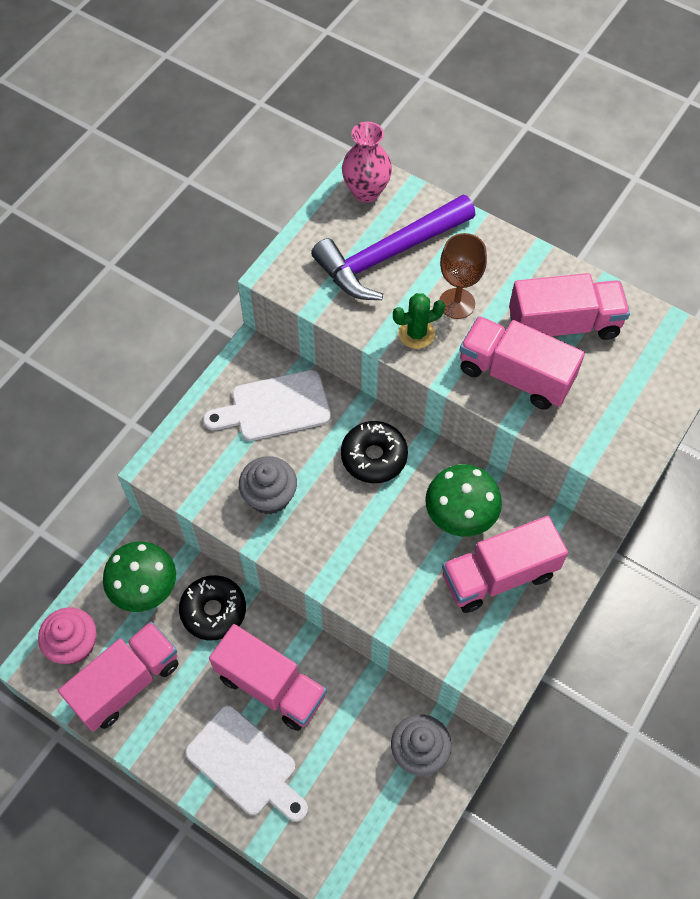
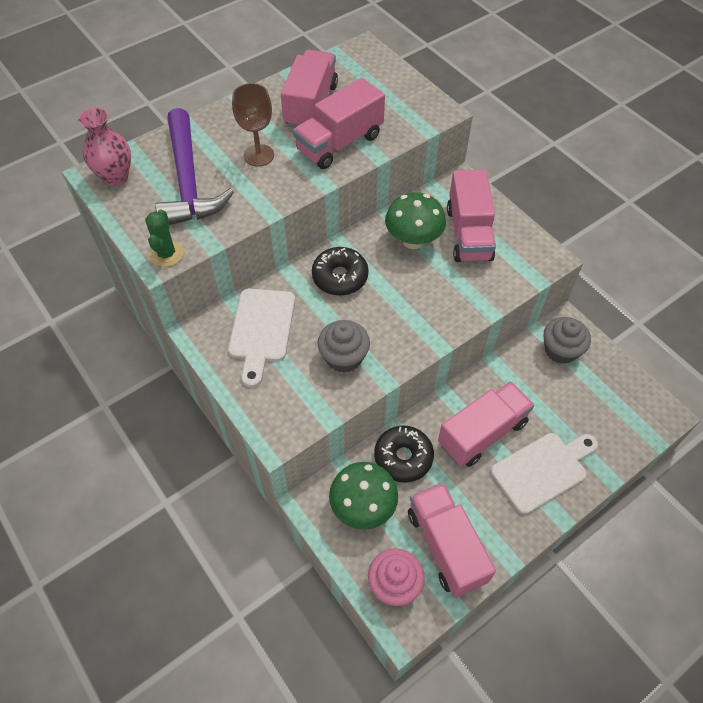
camera: 70 degrees left, 5 degrees down
green cactus [393,293,445,349] -> green cactus moved to [145,209,183,267]

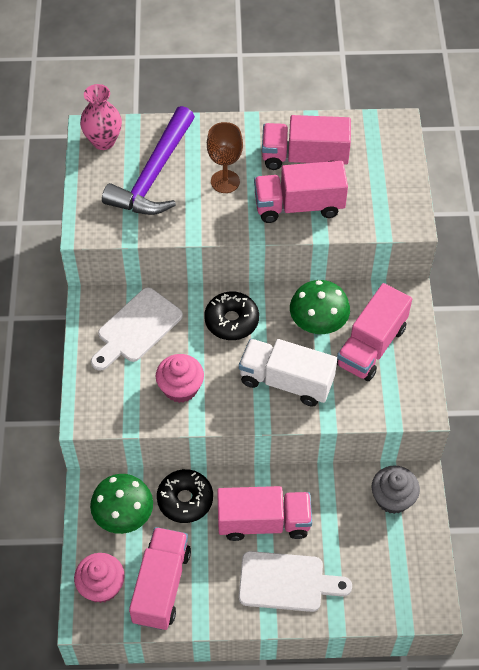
camera: 35 degrees right, 0 degrees up
green cactus [145,209,183,267] -> none
pink truck [281,50,338,128] -> pink truck turned 135 degrees counterclockwise [262,115,351,170]
grey cupcake [317,320,370,373] -> pink cupcake [156,354,204,403]
none -> white truck [239,339,337,406]

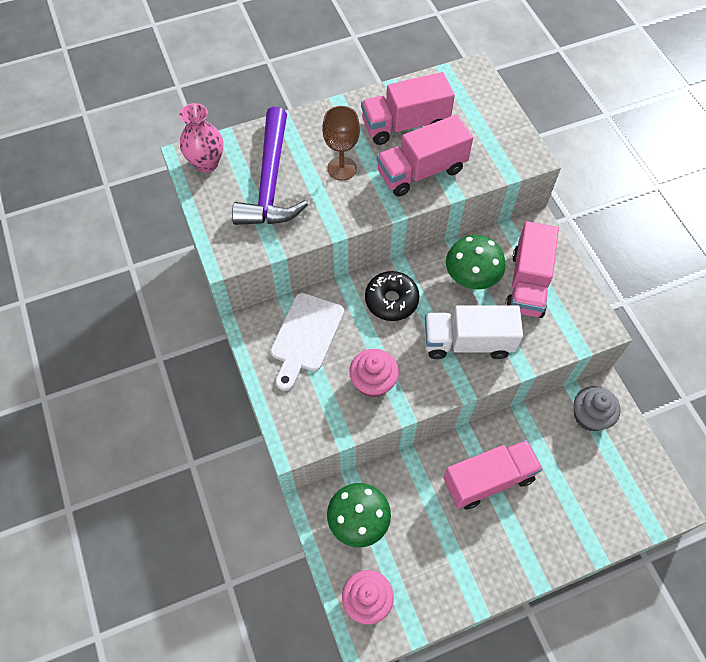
camera: 20 degrees left, 5 degrees up
pink truck [129,527,191,630] -> none
black donut [157,469,213,523] -> none
white cutting board [239,551,352,612] -> none

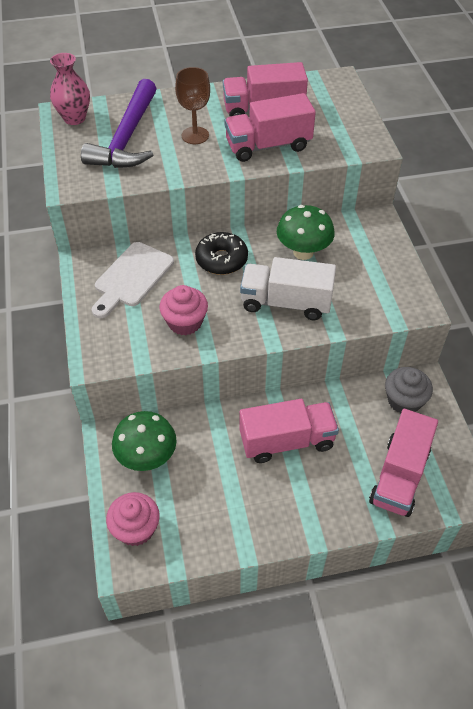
camera: 10 degrees right, 10 degrees down
pink truck [505,221,559,318] -> pink truck moved to [369,409,438,517]

